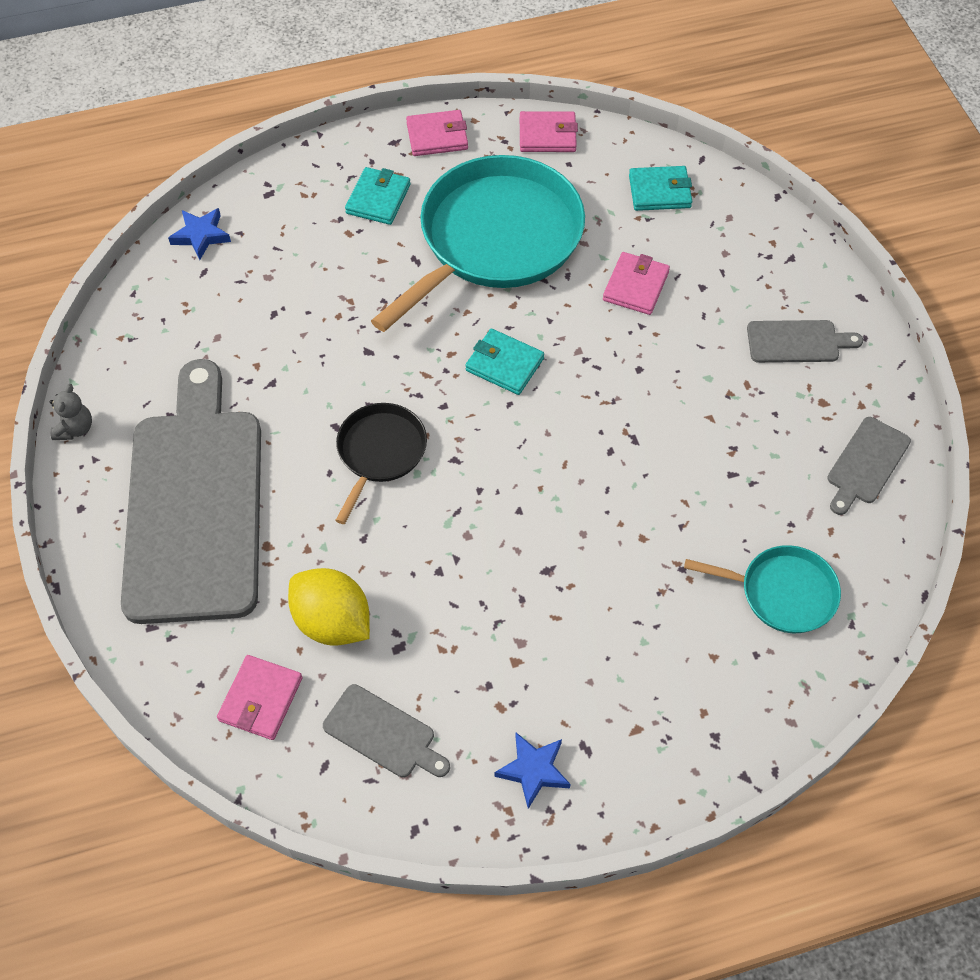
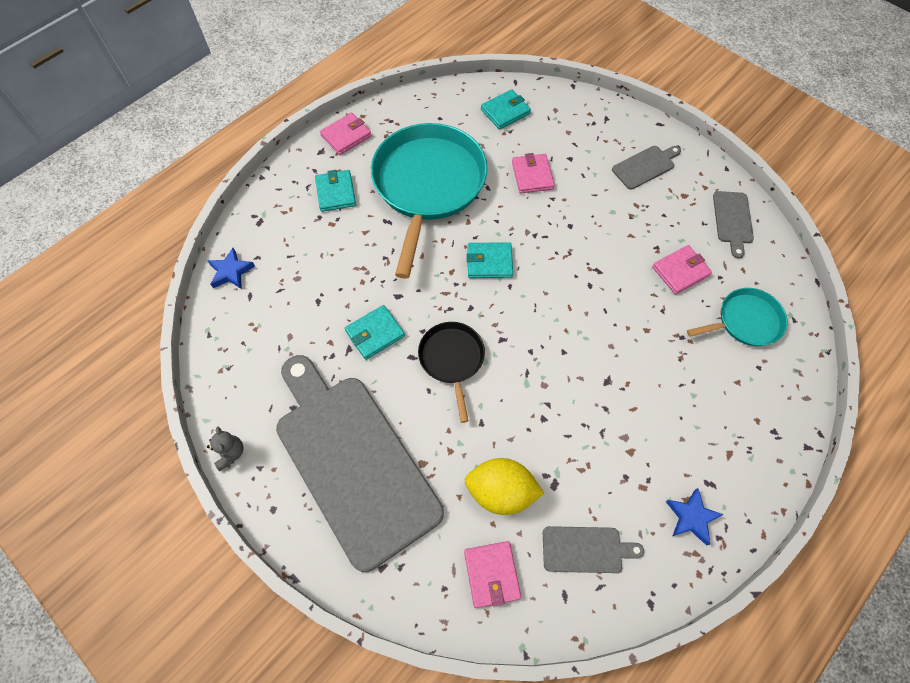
camera: 30 degrees left, 5 degrees up
pink wallet [520,111,578,152] -> pink wallet moved to [652,245,712,295]
none -> turquoise wallet [345,305,405,360]

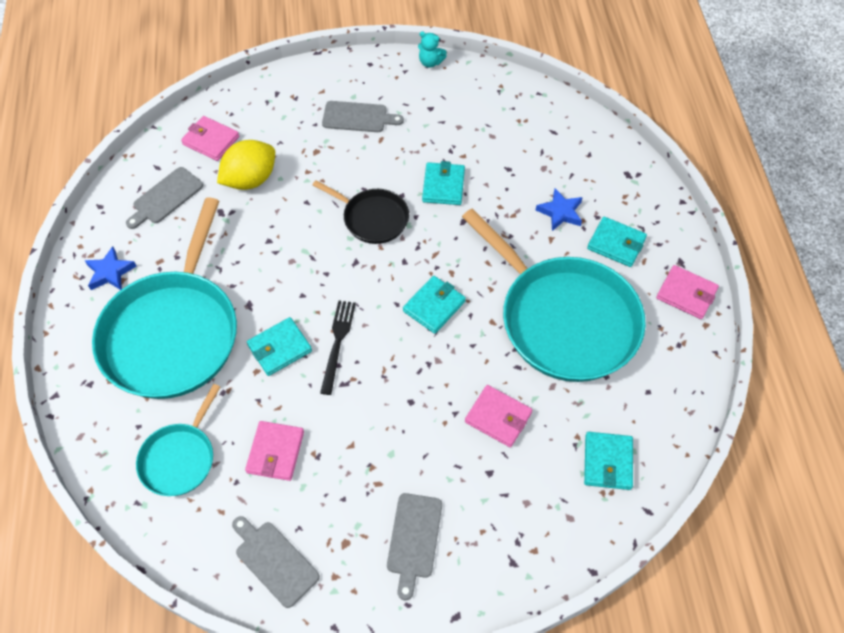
camera: 130 degrees right, 5 degrees down
blue star [207,248,255,289] -> blue star moved to [536,188,583,231]
grey teddy bear [207,427,243,471] -> turquoise teddy bear [418,31,447,68]
grey cutting board [276,355,444,572] -> grey cutting board [322,101,404,132], size x0.41
pink wallet [320,113,372,155] -> pink wallet turned 60 degrees counterclockwise [656,265,719,319]
none -> turquoise pan [92,197,237,399]
none -> turquoise wallet [247,317,312,376]
none -> black fork [320,300,356,395]

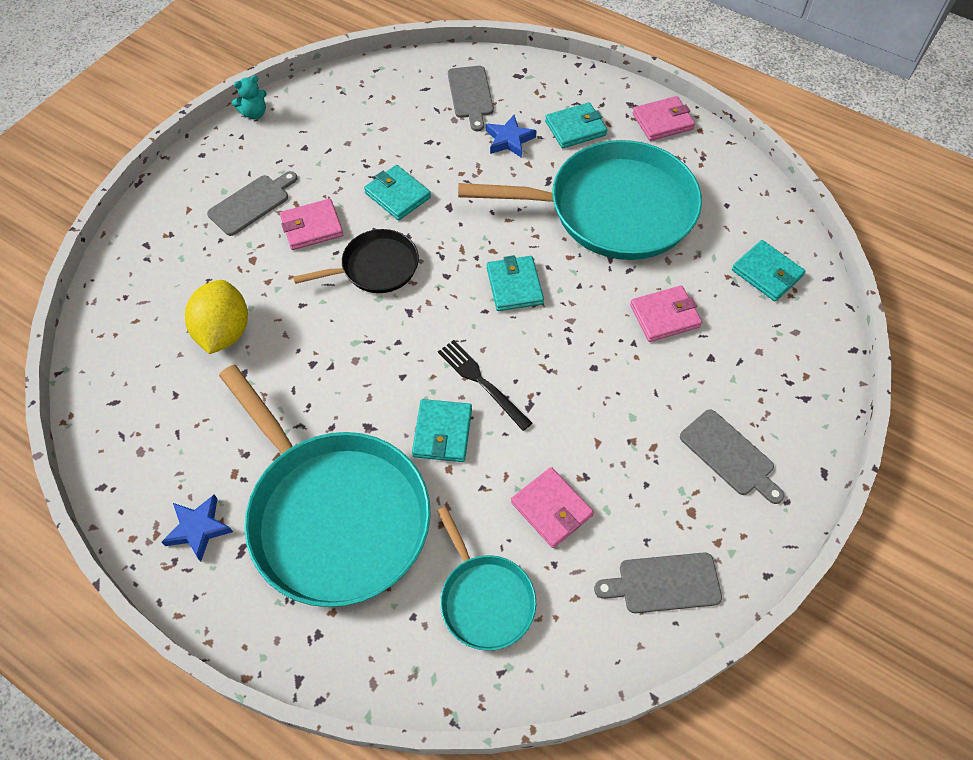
camera: 50 degrees left, 0 degrees up
grey cutting board [126,167,203,229] -> grey cutting board moved to [448,66,494,131]
pink wallet [181,116,239,161] -> pink wallet moved to [280,199,343,250]

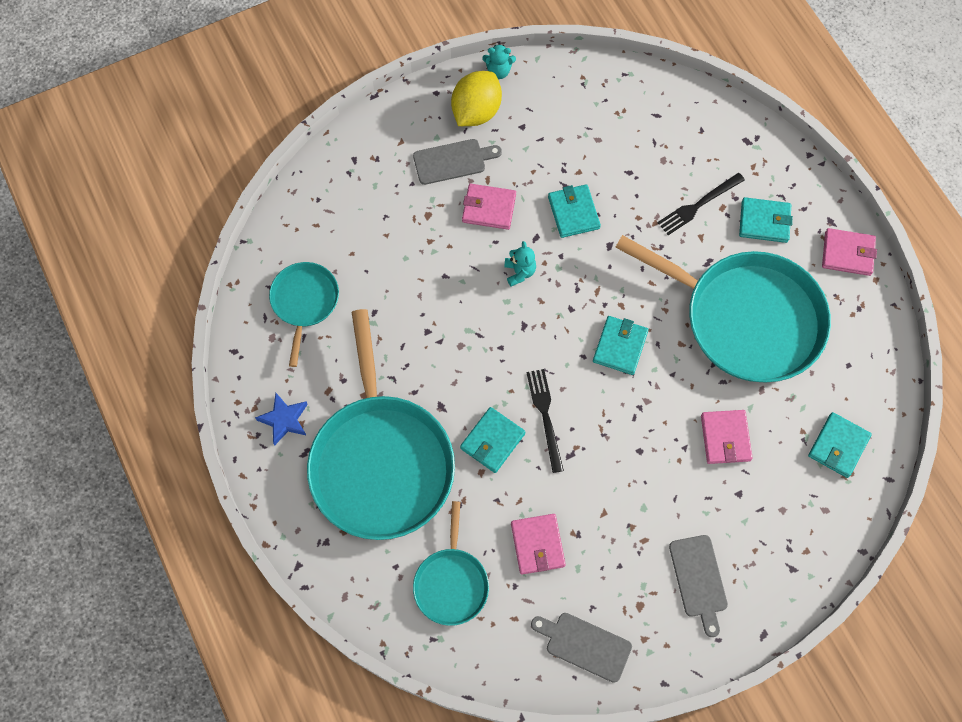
camera: 30 degrees right, 10 degrees up
yellow lemon [185,280,248,354] -> yellow lemon moved to [451,71,502,126]
black pan [293,229,419,293] -> turquoise teddy bear [504,241,536,287]
grey cutting board [448,66,494,131] -> none
blue star [486,115,536,158] -> black fork [658,173,745,235]
pink wallet [630,285,702,342] -> pink wallet turned 75 degrees clockwise [701,410,753,464]
turquoise wallet [732,240,805,301] -> turquoise wallet turned 45 degrees clockwise [808,412,872,478]
none -> turquoise pan [269,262,339,367]

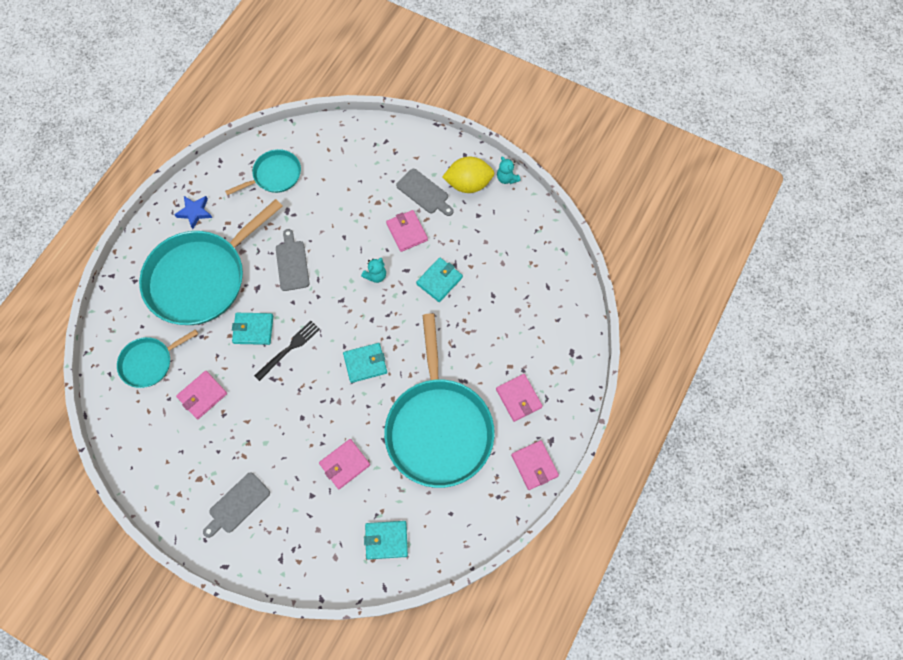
camera: 55 degrees right, 0 degrees up
grey cutting board [531,613,632,683] -> grey cutting board moved to [276,229,310,291]
black fork [658,173,745,235] -> none
turquoise wallet [739,197,793,243] -> pink wallet [496,374,542,422]

